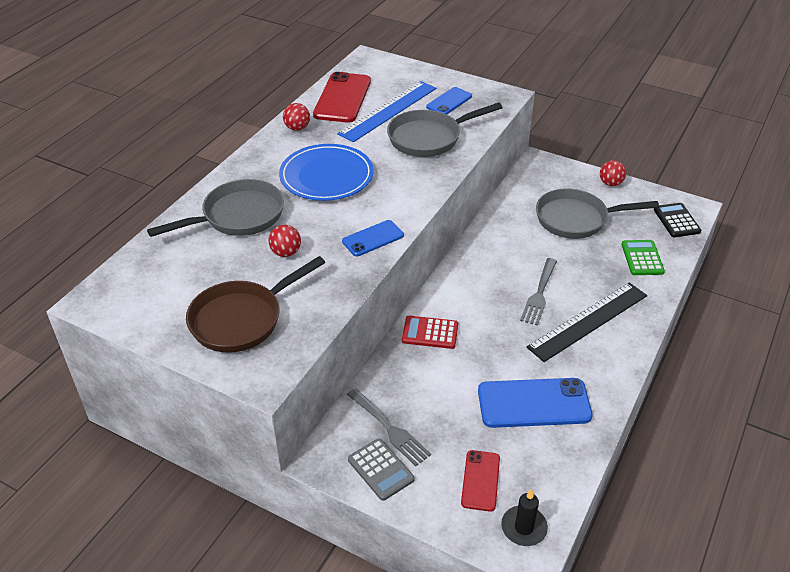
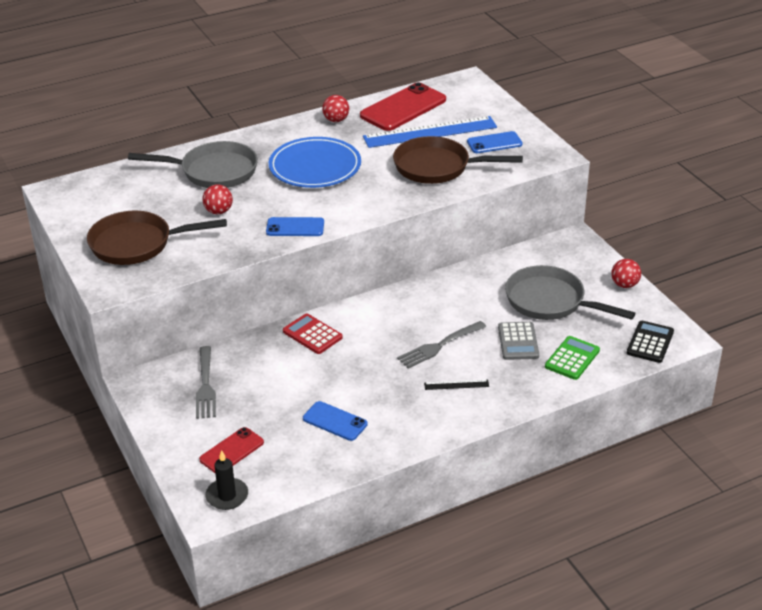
camera: 35 degrees right, 5 degrees down
grey calculator [348,438,415,501] -> grey calculator moved to [498,322,539,360]
grey pan [387,102,503,157] -> brown pan [393,136,523,184]
blue phone [478,378,593,428] -> blue phone [303,401,368,441], size x0.57
black ruler [527,283,647,362] -> black ruler [424,379,489,390], size x0.41

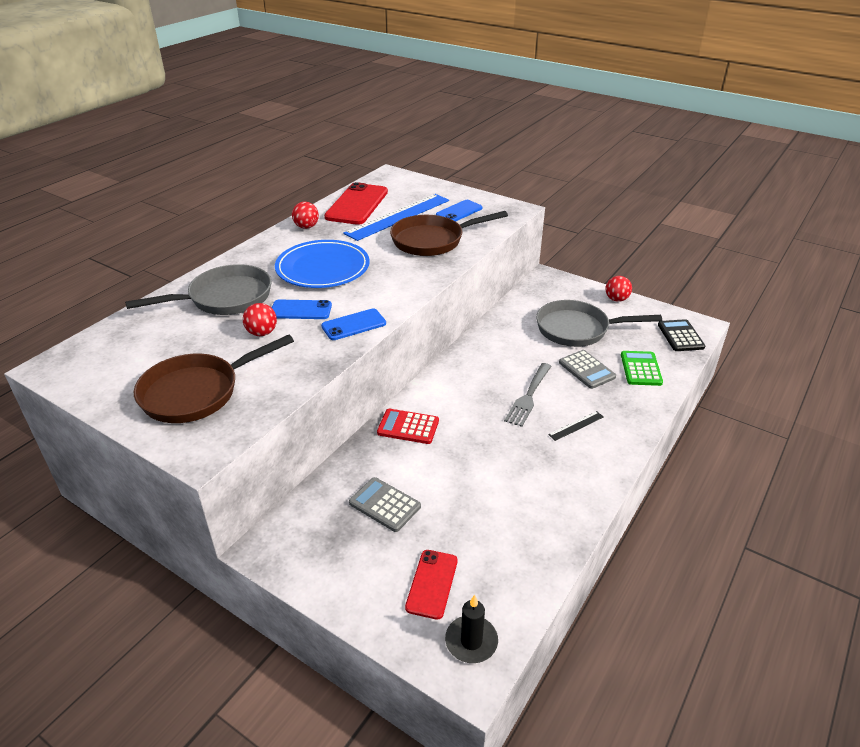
camera: 30 degrees left, 0 degrees up
grey fork [196,346,216,419] -> none
blue phone [303,401,368,441] -> blue phone moved to [272,300,332,319]
none -> grey calculator [349,477,421,532]

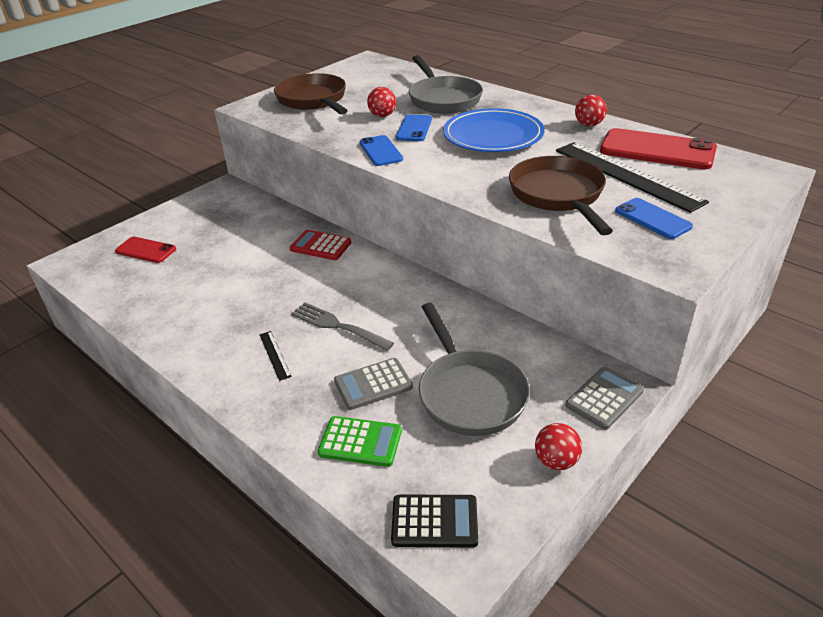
camera: 100 degrees right, 0 degrees up
blue ruler [343,194,449,241] -> black ruler [556,142,709,213]
grey calculator [349,477,421,532] -> grey calculator moved to [566,367,644,430]
red calculator [377,409,439,444] -> red calculator turned 90 degrees counterclockwise [290,230,352,260]
black candle [445,595,498,663] -> none
grey pan [536,300,662,347] -> grey pan turned 150 degrees clockwise [419,303,530,436]

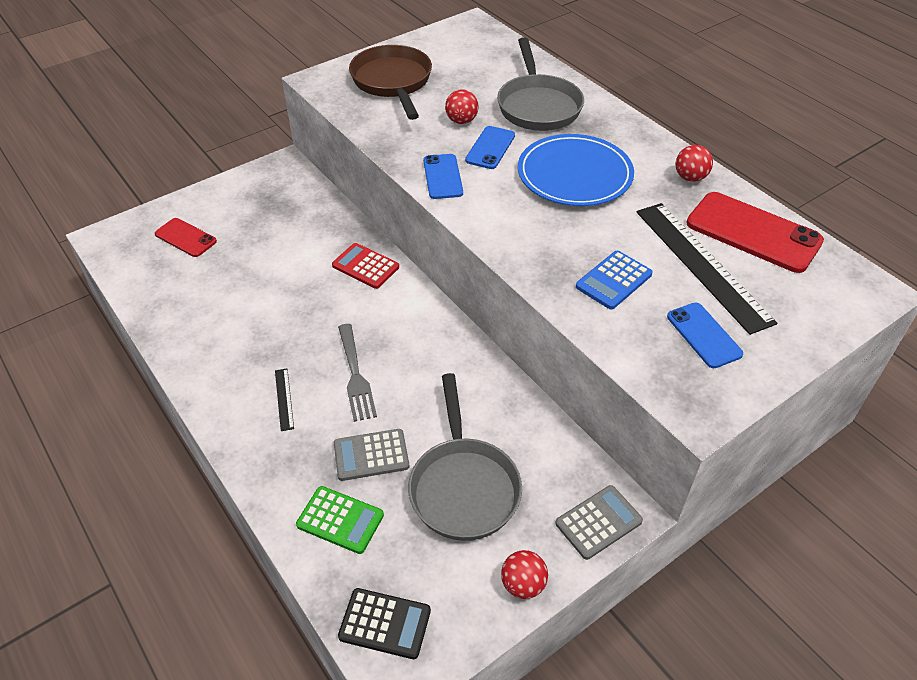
camera: 10 degrees right, 10 degrees up
grey fork [291,302,394,351] -> grey fork turned 150 degrees counterclockwise [338,324,377,422]
brown pan [509,156,613,235] -> blue calculator [576,251,653,310]

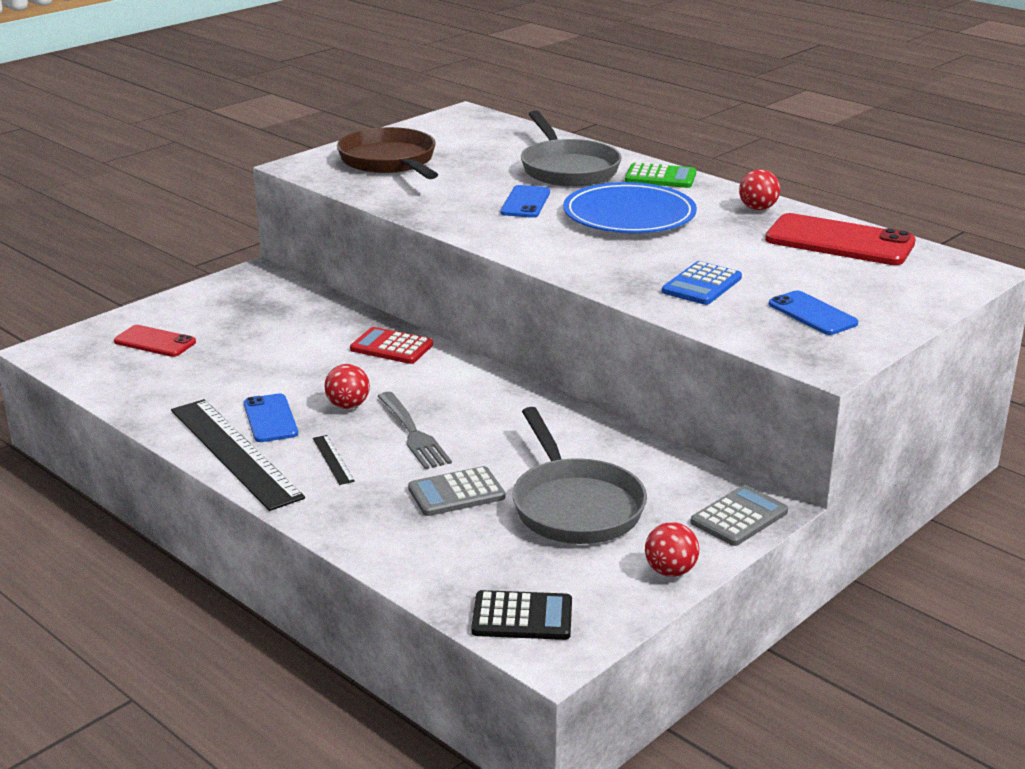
camera: 10 degrees left, 20 degrees down
green calculator [296,486,384,554] -> green calculator moved to [625,162,696,188]
blue phone [423,154,463,199] -> blue phone moved to [244,393,298,442]
red ball [445,89,479,124] -> red ball moved to [324,364,370,409]
black ruler [637,203,777,335] -> black ruler moved to [171,399,305,511]

